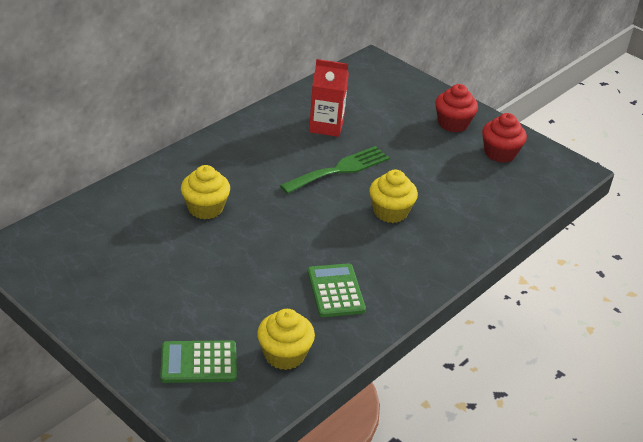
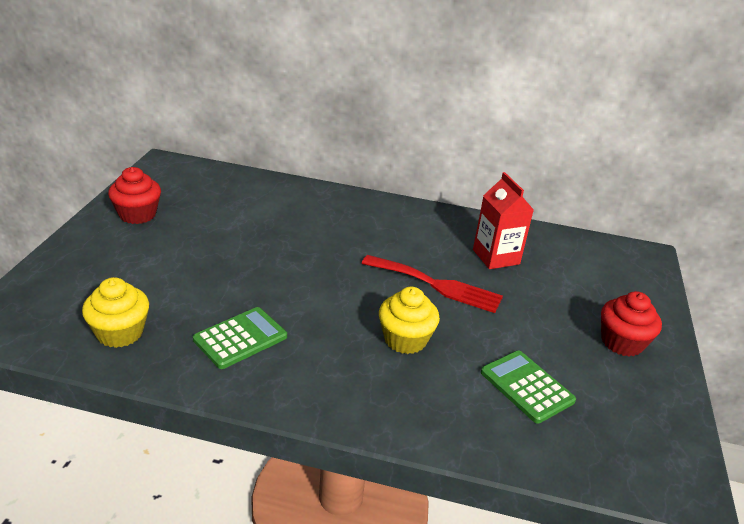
camera: 60 degrees right, 5 degrees down
green calculator [160,340,237,383] -> green calculator moved to [481,350,576,424]
yellow cupcake [181,165,230,219] -> none
green fork [280,146,390,194] -> red fork [362,255,503,313]
red cupcake [482,113,527,163] -> red cupcake moved to [108,167,161,224]

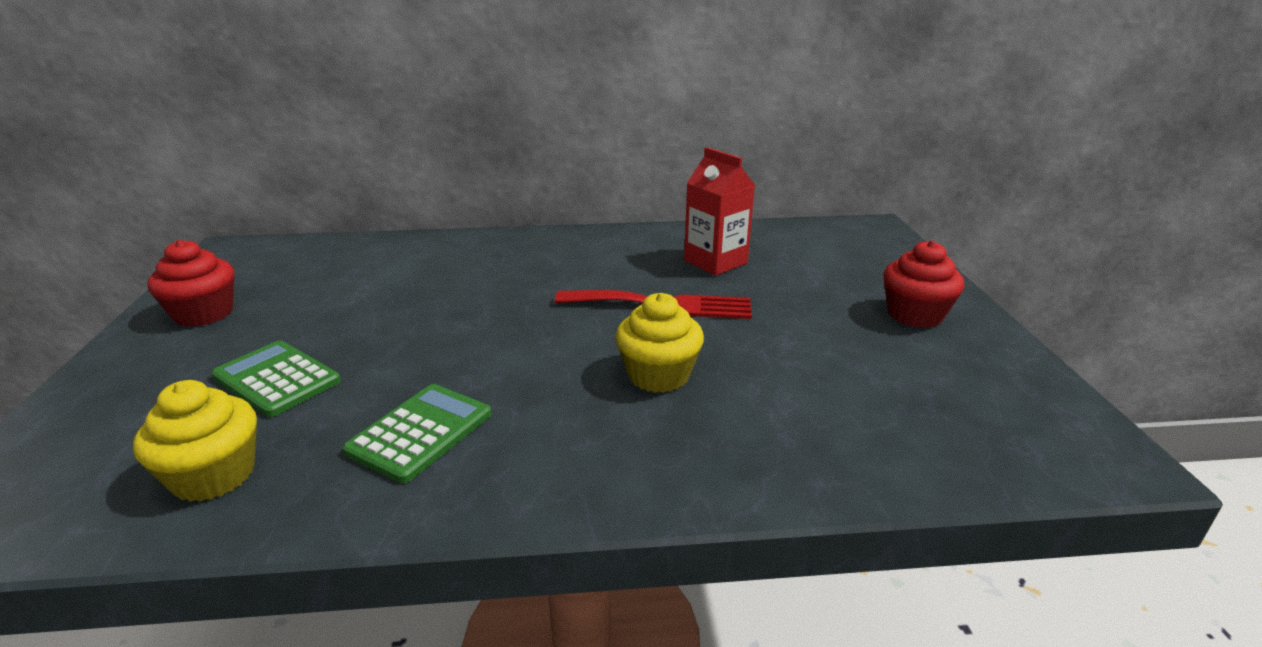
camera: 15 degrees left, 5 degrees down
green calculator [481,350,576,424] -> green calculator moved to [211,341,341,417]

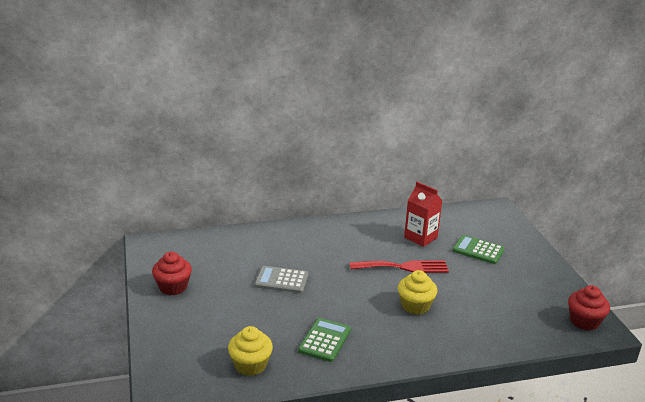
camera: 10 degrees left, 0 degrees up
green calculator [211,341,341,417] -> green calculator moved to [452,235,505,264]
red cupcake [884,240,965,328] -> red cupcake moved to [568,285,610,330]
none -> grey calculator [255,266,309,293]

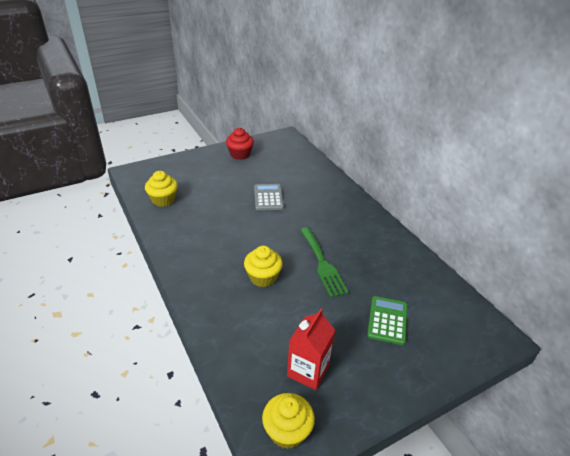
camera: 75 degrees right, 10 degrees up
green calculator [298,318,351,362] -> none
red fork [349,260,449,273] -> green fork [300,227,349,298]
red carton [404,182,443,247] -> red carton moved to [287,309,335,390]
red cupcake [568,285,610,330] -> yellow cupcake [262,393,315,449]

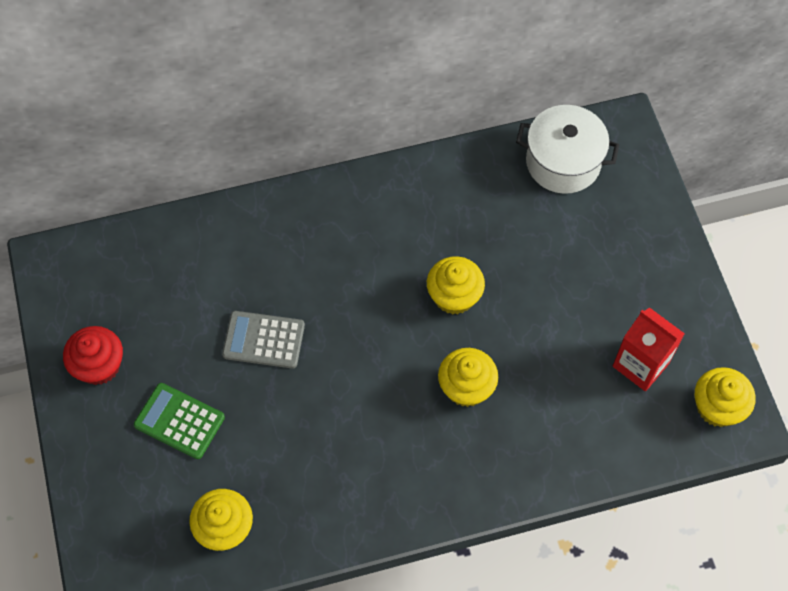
camera: 75 degrees left, 25 degrees up
green fork [300,227,349,298] -> yellow cupcake [427,256,485,315]
green calculator [367,296,408,345] -> green calculator moved to [134,383,225,459]
none -> white pot [516,105,619,194]

